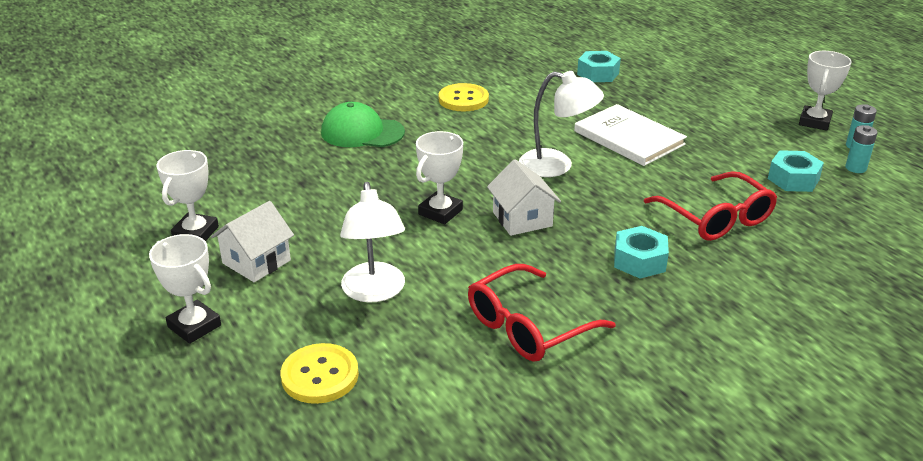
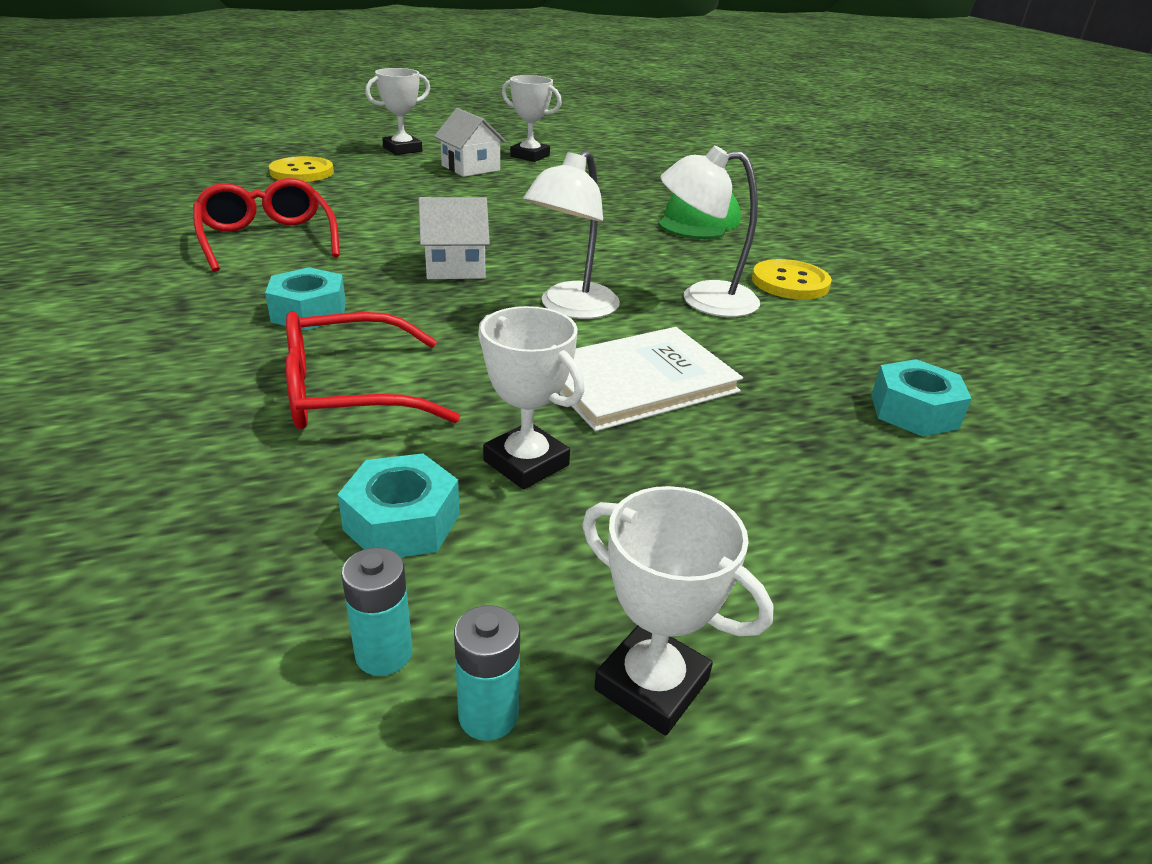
camera: 100 degrees right, 0 degrees up
white lamp [340,182,405,303] -> white lamp moved to [660,146,760,317]
white trophy [416,131,463,224] -> white trophy moved to [478,306,584,489]

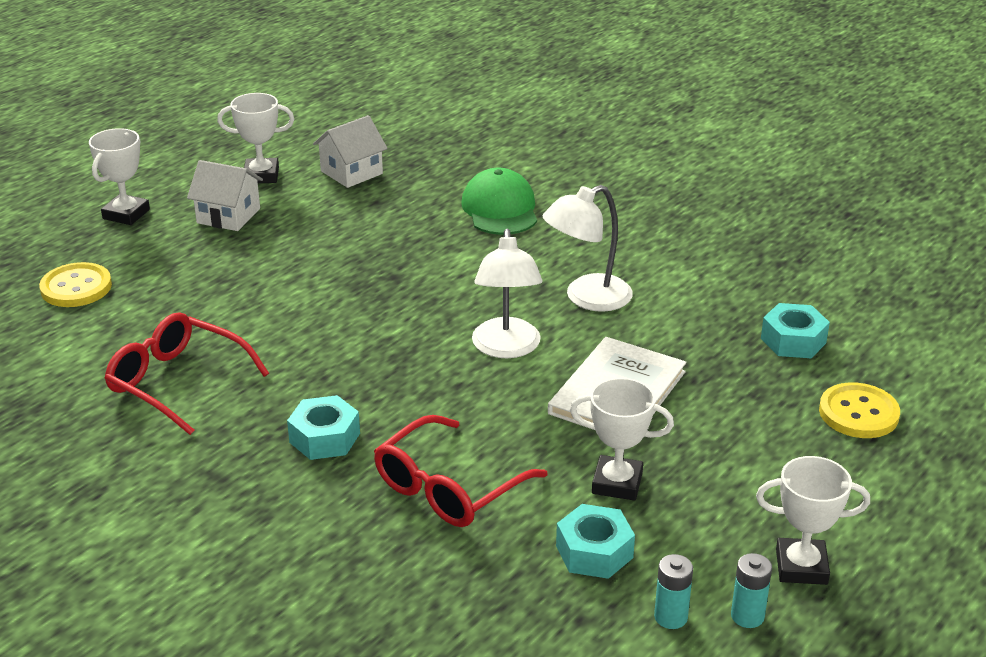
camera: 30 degrees left, 0 degrees up
white house [418,197,490,279] -> white house moved to [313,115,388,188]
yellow button [752,259,832,300] -> yellow button moved to [819,382,900,438]

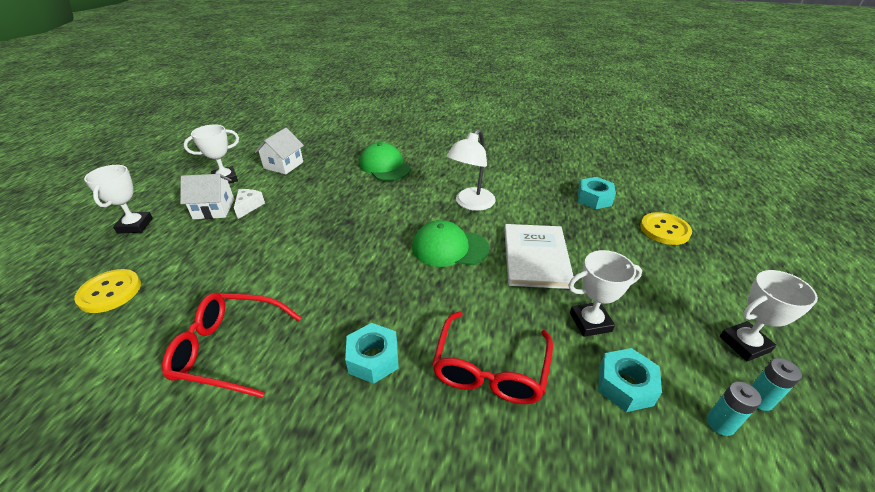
camera: 25 degrees left, 5 degrees up
white lamp [472,229,542,358] -> green cap [412,220,489,267]
none -> white cheese [234,189,265,219]

